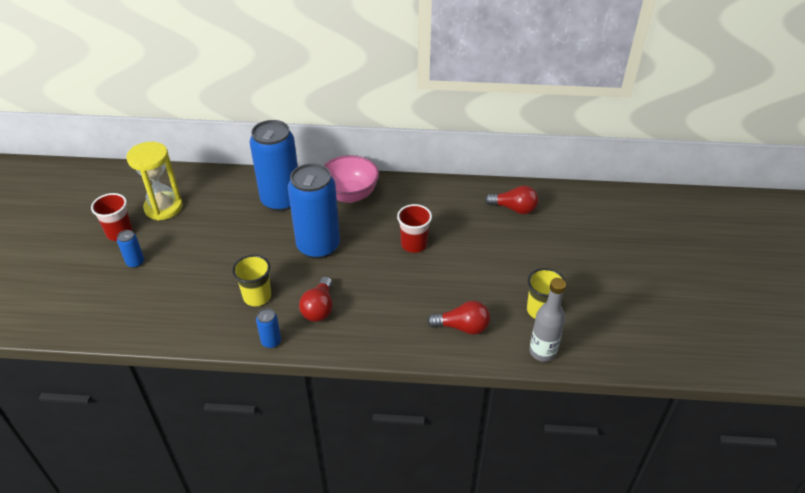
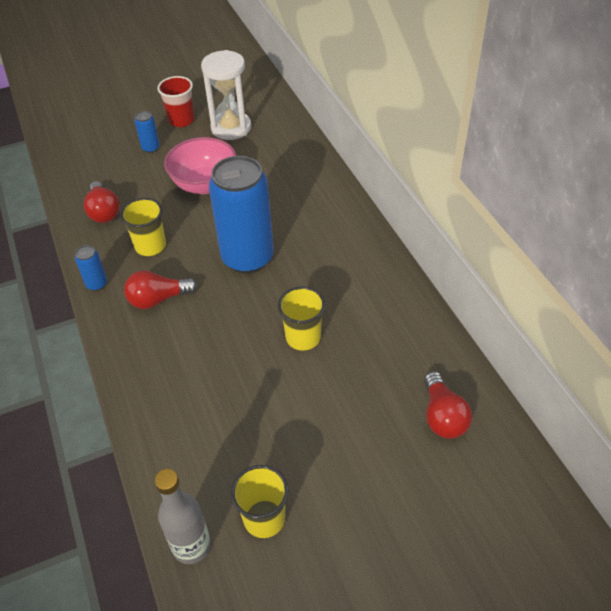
camera: 65 degrees right, 5 degrees up
yellow hourglass [126,142,183,221] -> white hourglass [201,50,251,140]
blue can [249,120,298,212] -> none
pink bowl [323,155,379,203] -> pink bowl moved to [164,137,236,194]
red cup [397,204,432,253] -> yellow cup [278,286,325,351]
red light bulb [427,301,490,335] -> red light bulb moved to [84,181,120,223]

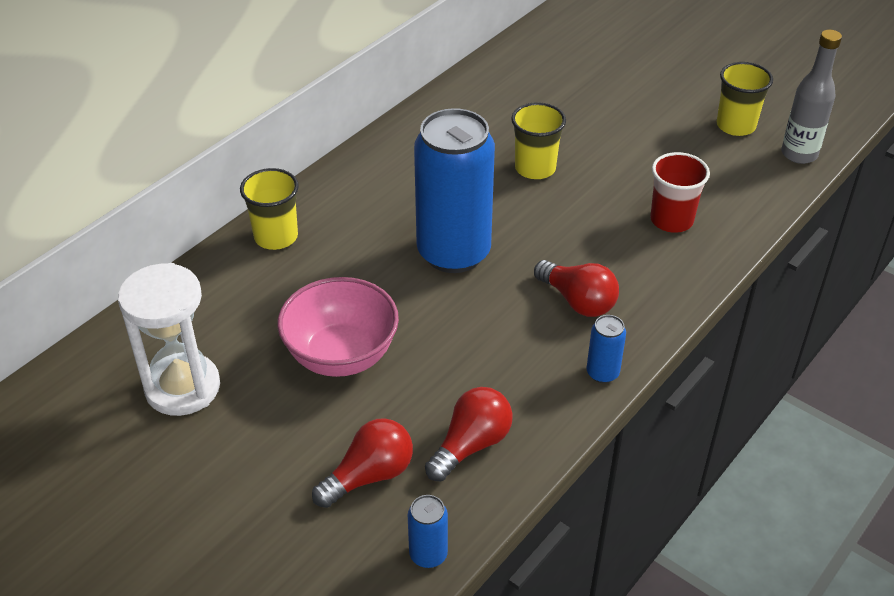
camera: 120 degrees left, 5 degrees down
yellow cup [120,198,166,256] -> yellow cup moved to [240,168,299,250]
blue can [134,111,160,153] -> blue can moved to [408,495,448,568]
red cup [157,76,195,127] -> red cup moved to [650,152,710,233]
red light bulb [424,372,472,439] -> red light bulb moved to [312,418,413,508]

